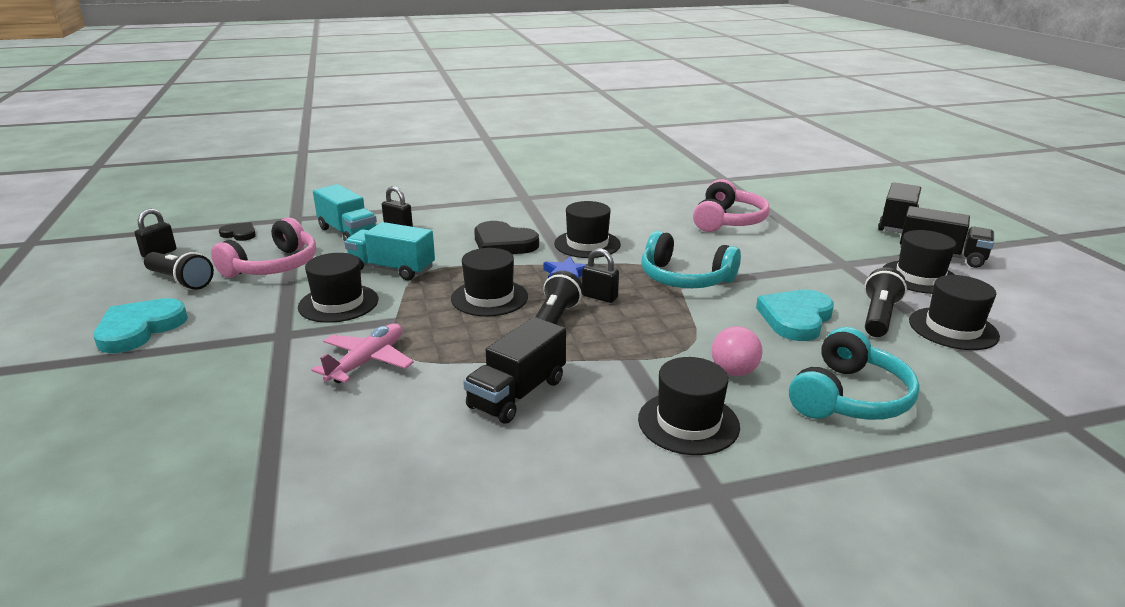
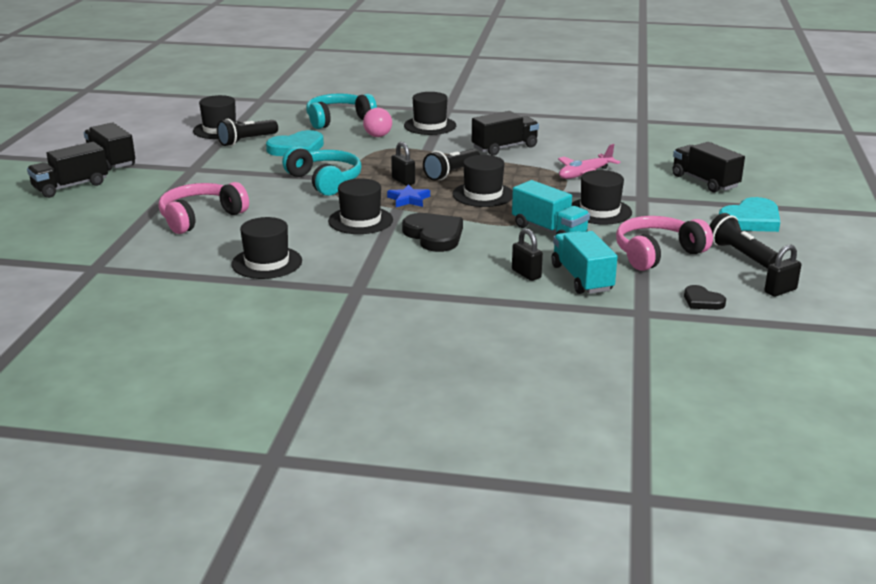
camera: 155 degrees left, 0 degrees up
black hat [882,230,956,294] -> black hat moved to [231,217,302,279]
none -> black truck [672,142,745,193]

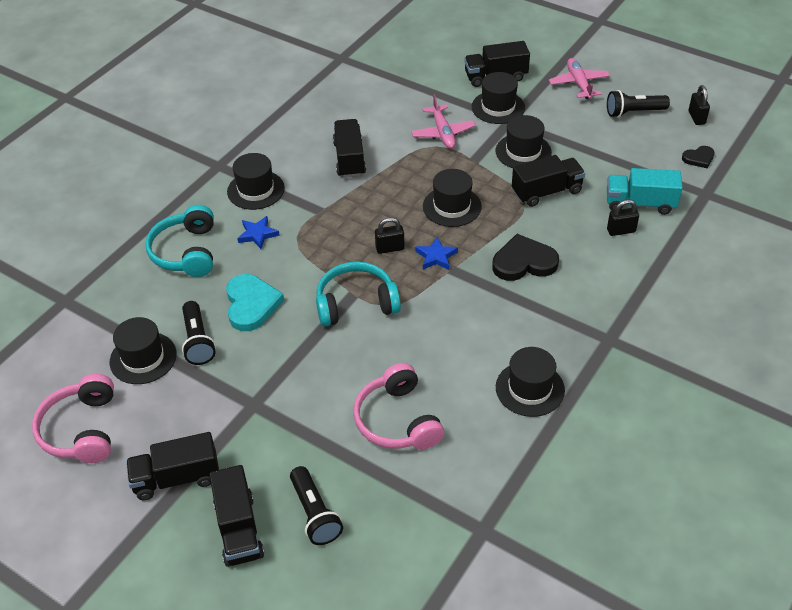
camera: 65 degrees left, 20 degrees up
black hat [328,178,393,234] -> black hat moved to [472,72,525,124]
pink ball [363,108,392,137] -> blue star [237,216,280,249]
black flashlight [423,149,480,181] -> black flashlight moved to [290,466,343,545]
turquoise truck [512,180,590,234] -> black truck [512,155,585,207]
pink headphones [616,216,713,271] -> pink headphones moved to [32,374,114,463]
turquoise heart [719,197,780,232] -> pink plane [549,58,610,99]

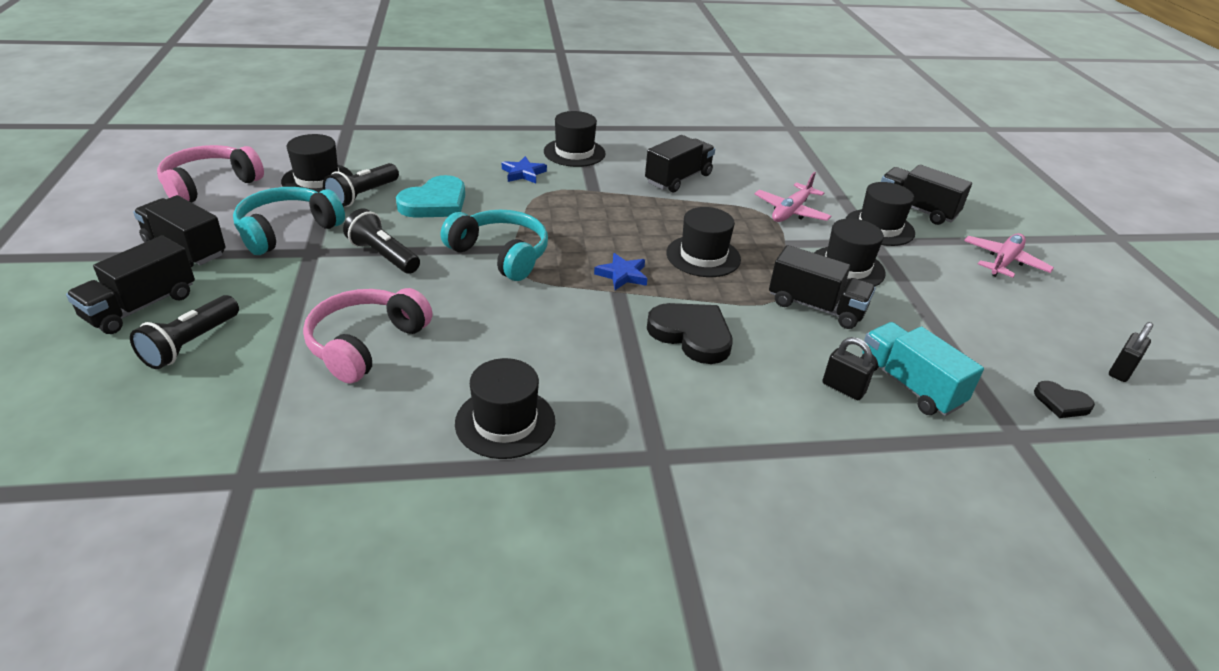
camera: 45 degrees right, 10 degrees down
turquoise headphones [145,205,214,277] -> turquoise headphones moved to [233,187,345,255]
black padlock [375,217,405,254] -> none
black flashlight [607,90,670,118] -> black flashlight moved to [343,208,420,274]

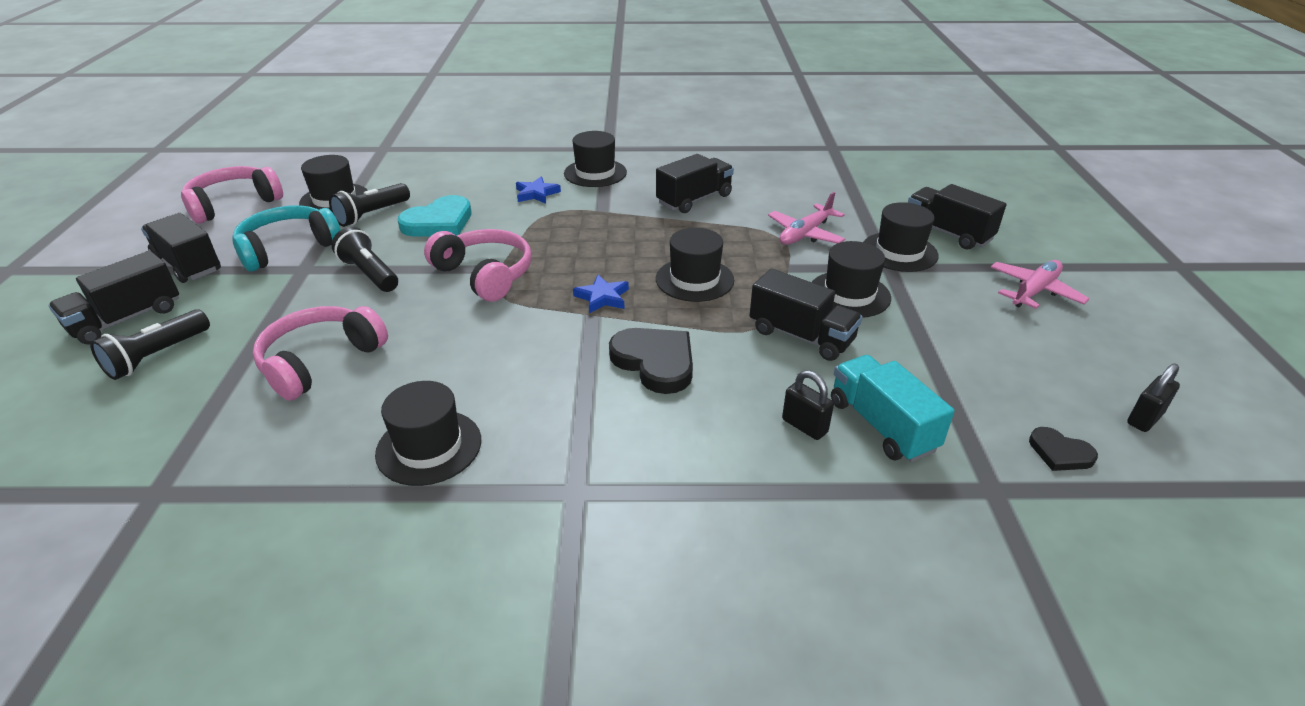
camera: 10 degrees right, 0 degrees up
turquoise headphones [441,210,548,281] -> pink headphones [424,229,532,302]

